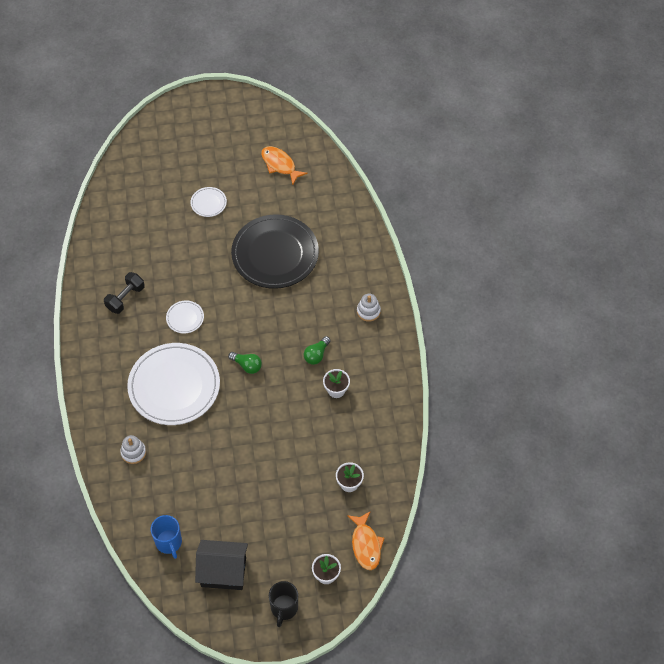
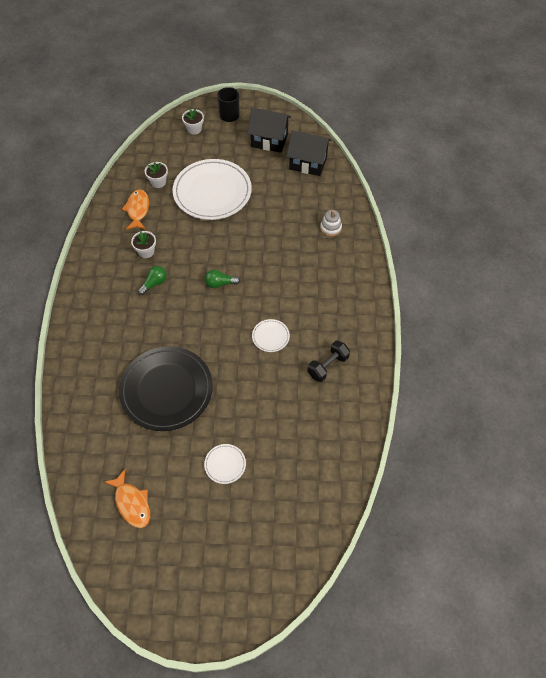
camera: 170 degrees left, 0 degrees up
white plate [127,343,220,425] -> white plate moved to [173,159,252,220]
blue mug [151,515,182,559] -> black house [287,130,331,176]
green light bulb [228,352,262,374] -> green light bulb turned 45 degrees counterclockwise [205,270,240,288]
orange fish [347,511,384,570] -> orange fish moved to [122,189,149,230]
white stacking toy [357,294,381,322] -> none

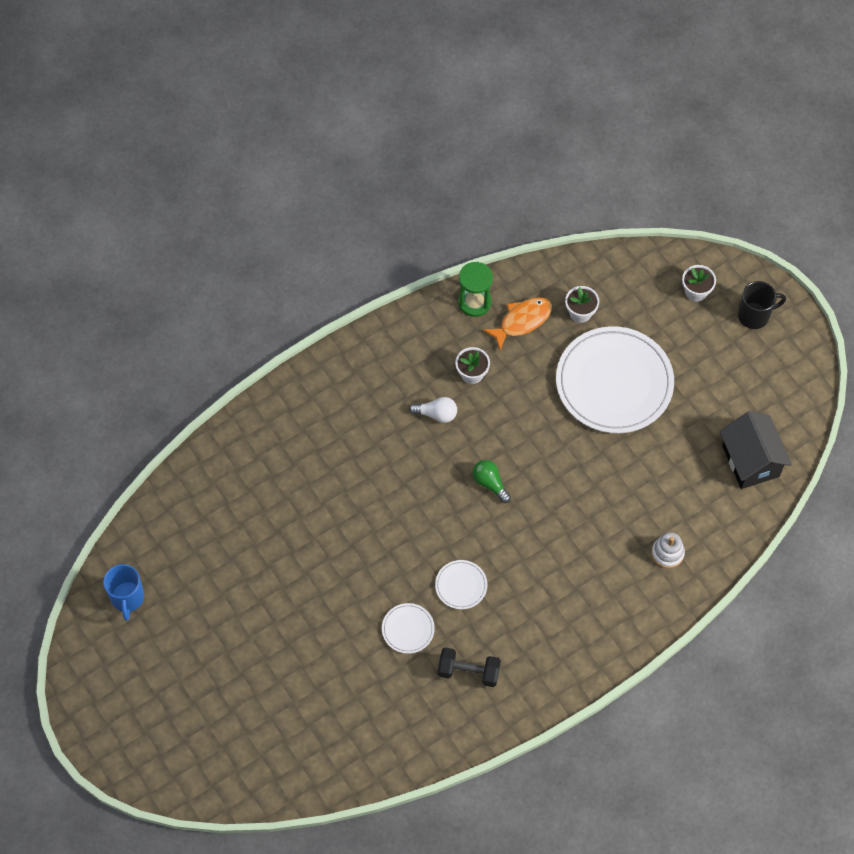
camera: 55 degrees right, 5 degrees up
orange fish [104,469,150,528] -> none
black plate [119,346,213,431] -> none
green light bulb [138,266,167,295] -> white light bulb [409,397,457,423]
white plate [204,444,246,484] -> white plate moved to [382,603,435,654]
black house [247,108,291,153] -> none
none -> blue mug [103,564,144,621]
none -> green hourglass [458,262,493,317]

